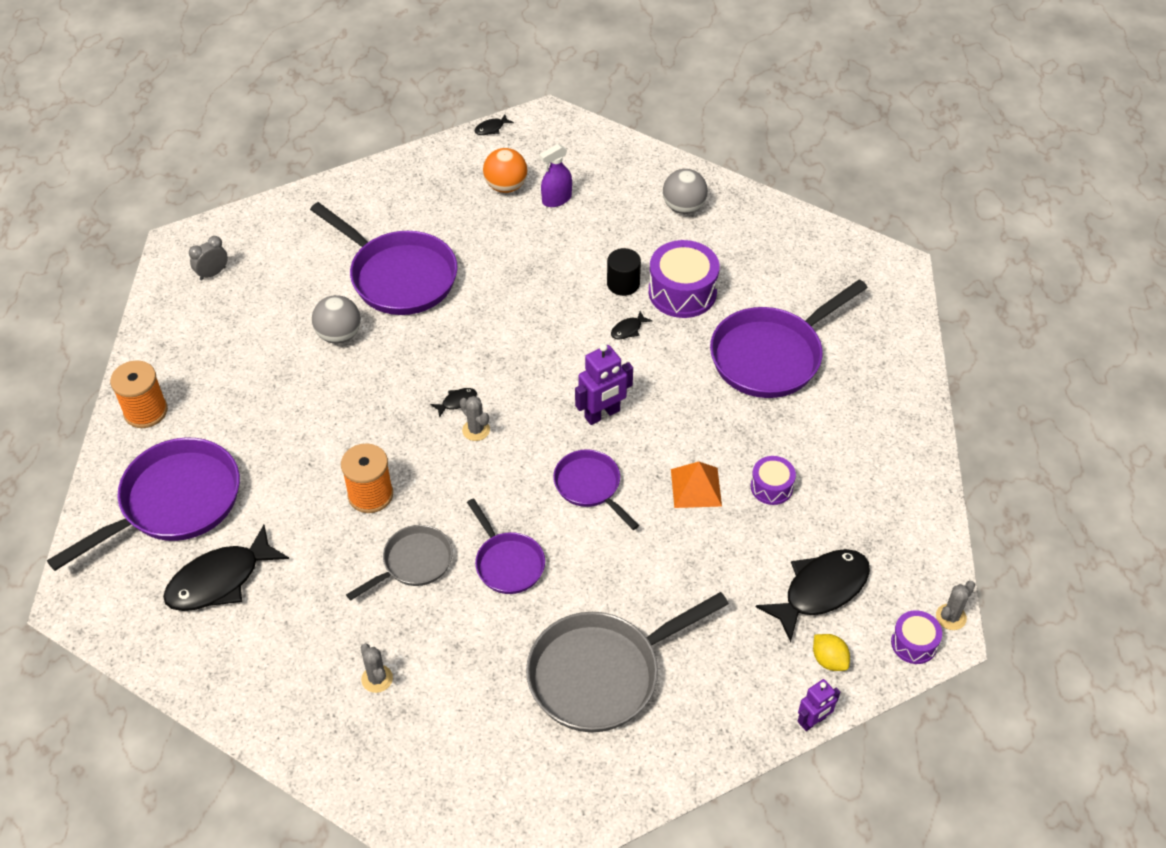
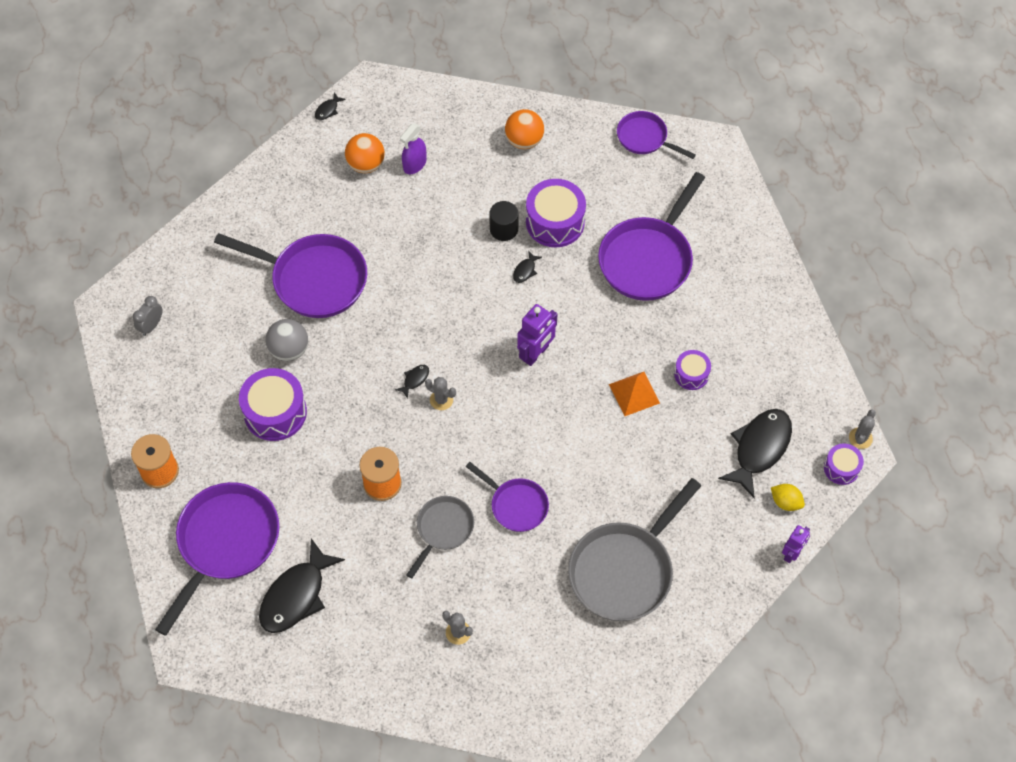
camera: 20 degrees left, 10 degrees up
purple pan [553,450,639,530] -> purple pan moved to [617,111,696,159]
grey ball [663,169,708,214] -> orange ball [505,109,544,149]
none -> purple drum [239,368,307,441]

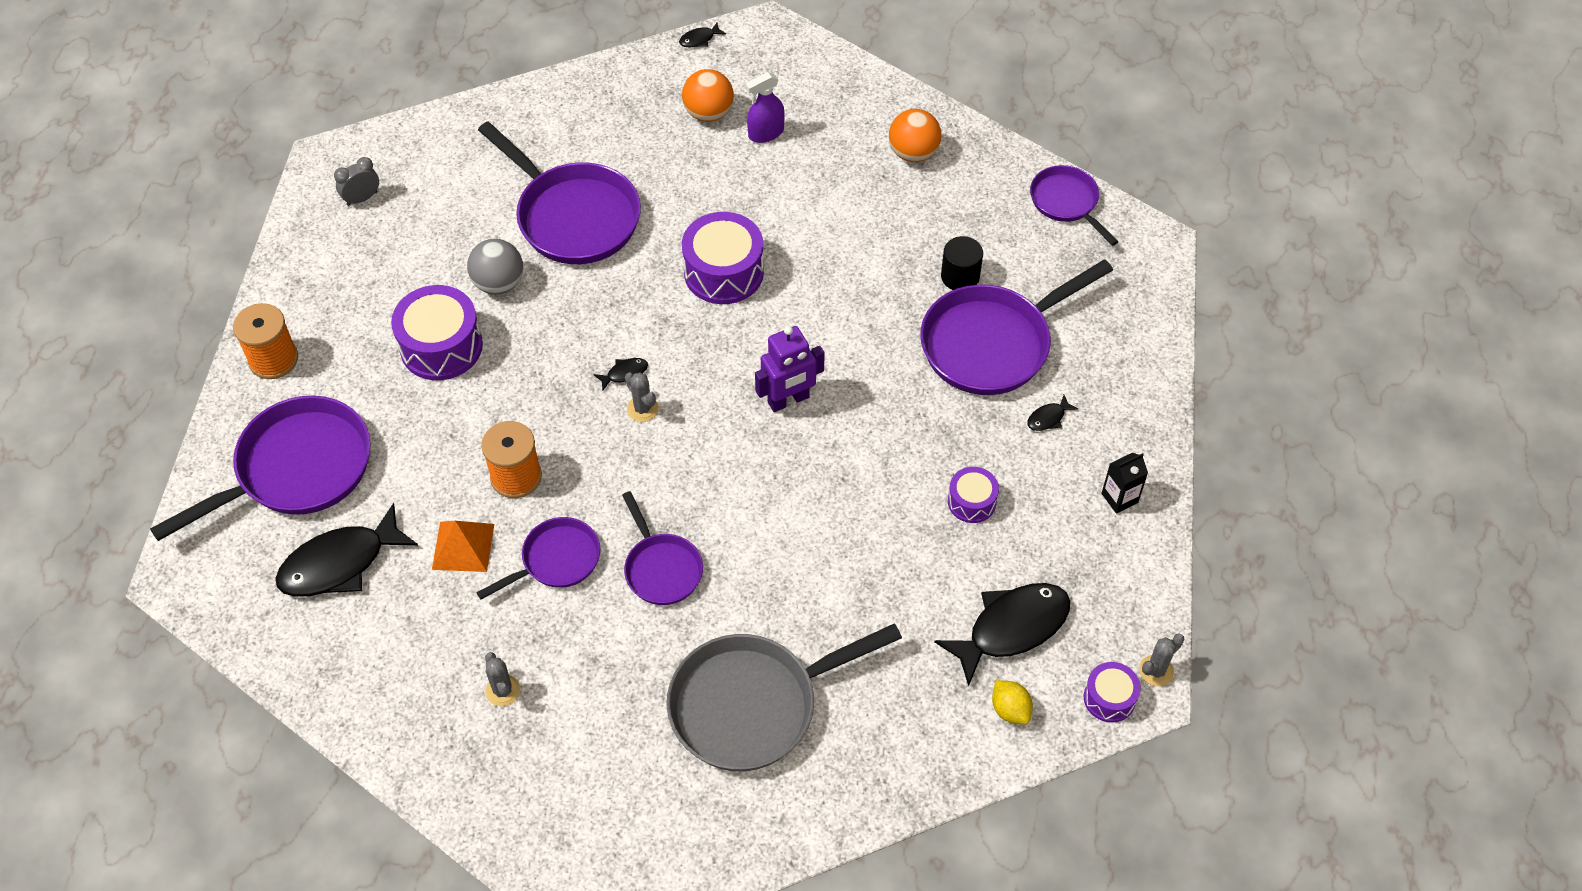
camera: 25 degrees right, 5 degrees down
grey pan [407,496,474,579] -> purple pan [476,517,600,600]
black cylinder [489,201,519,241] -> black cylinder moved to [941,236,983,290]
black fish [513,250,542,283] -> black fish moved to [1027,395,1078,431]
purple drum [526,179,586,247] -> purple drum moved to [682,212,764,304]
orange pyramid [609,372,660,416] -> orange pyramid moved to [432,521,494,572]
purple robot [782,525,810,563] -> none
none -> black carton [1101,453,1148,514]

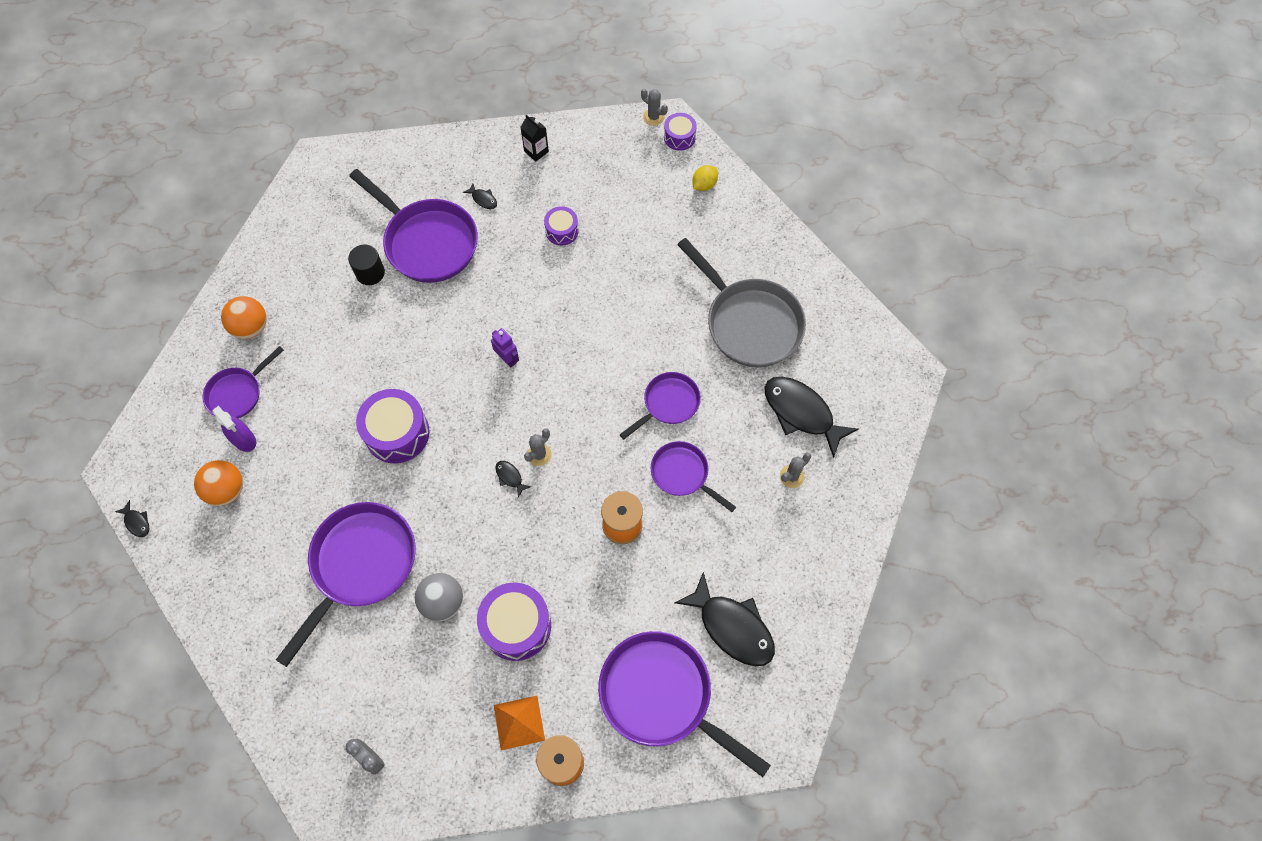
camera: 105 degrees left, 10 degrees up
orange pyramid [432,521,494,572] -> orange pyramid moved to [494,696,545,750]
purple robot [755,326,825,412] -> purple robot [491,328,519,367], size x0.65
black fish [934,583,1070,686] -> black fish moved to [765,376,859,458]
purple pan [1030,165,1119,246] -> purple pan moved to [203,346,284,418]

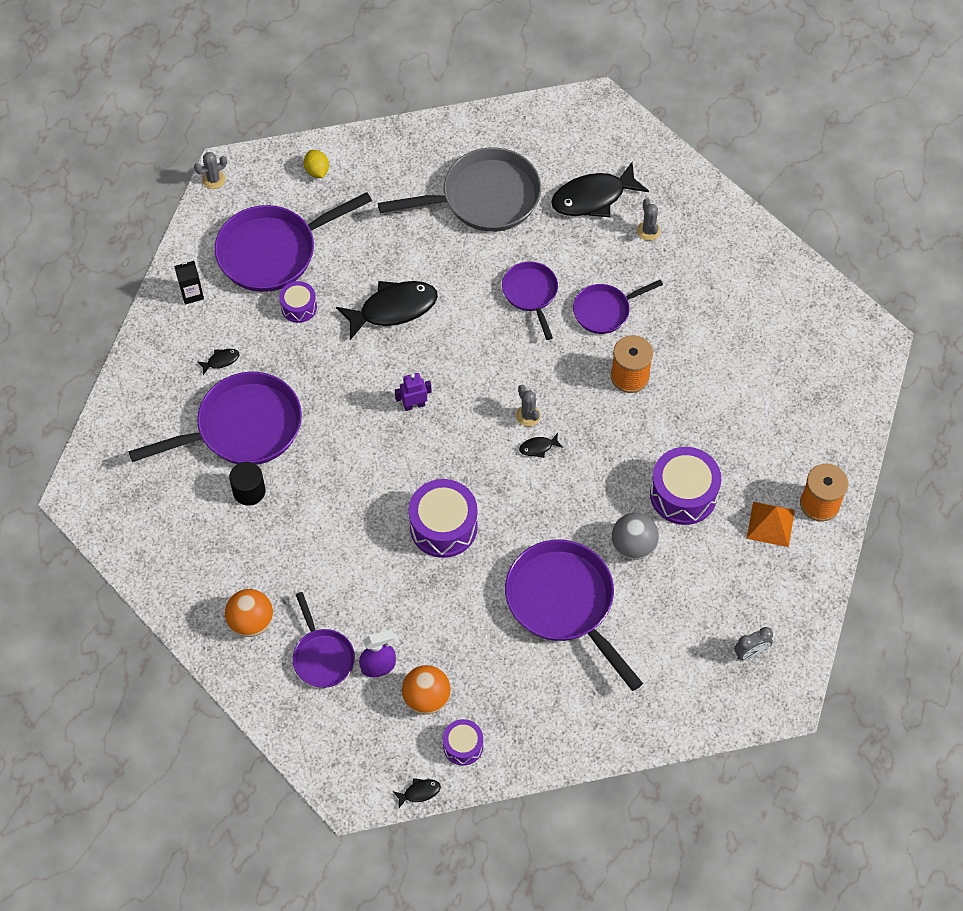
camera: 65 degrees left, 5 degrees down
purple pan [598,631,771,777] -> purple pan moved to [215,192,372,292]
purple drum [664,113,697,151] -> purple drum moved to [443,719,483,766]
black fish [675,572,775,666] -> black fish moved to [336,281,438,340]

